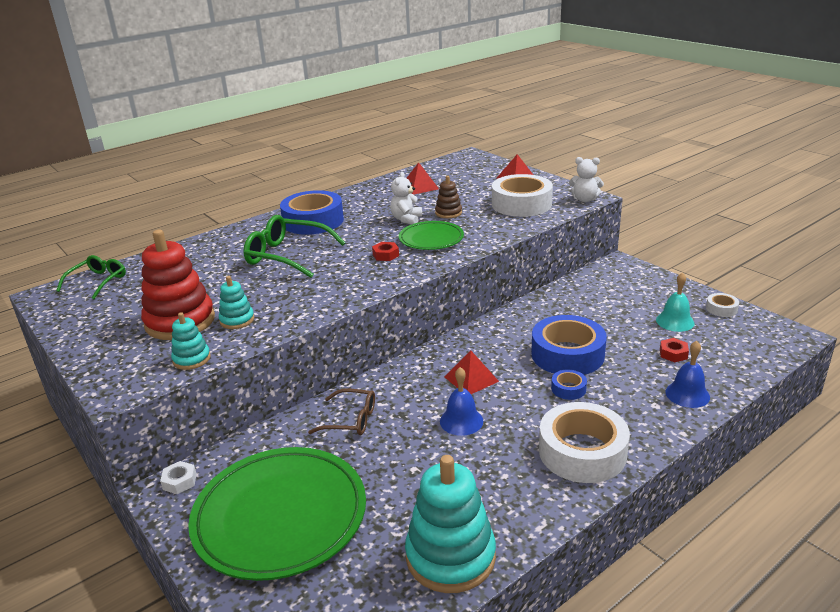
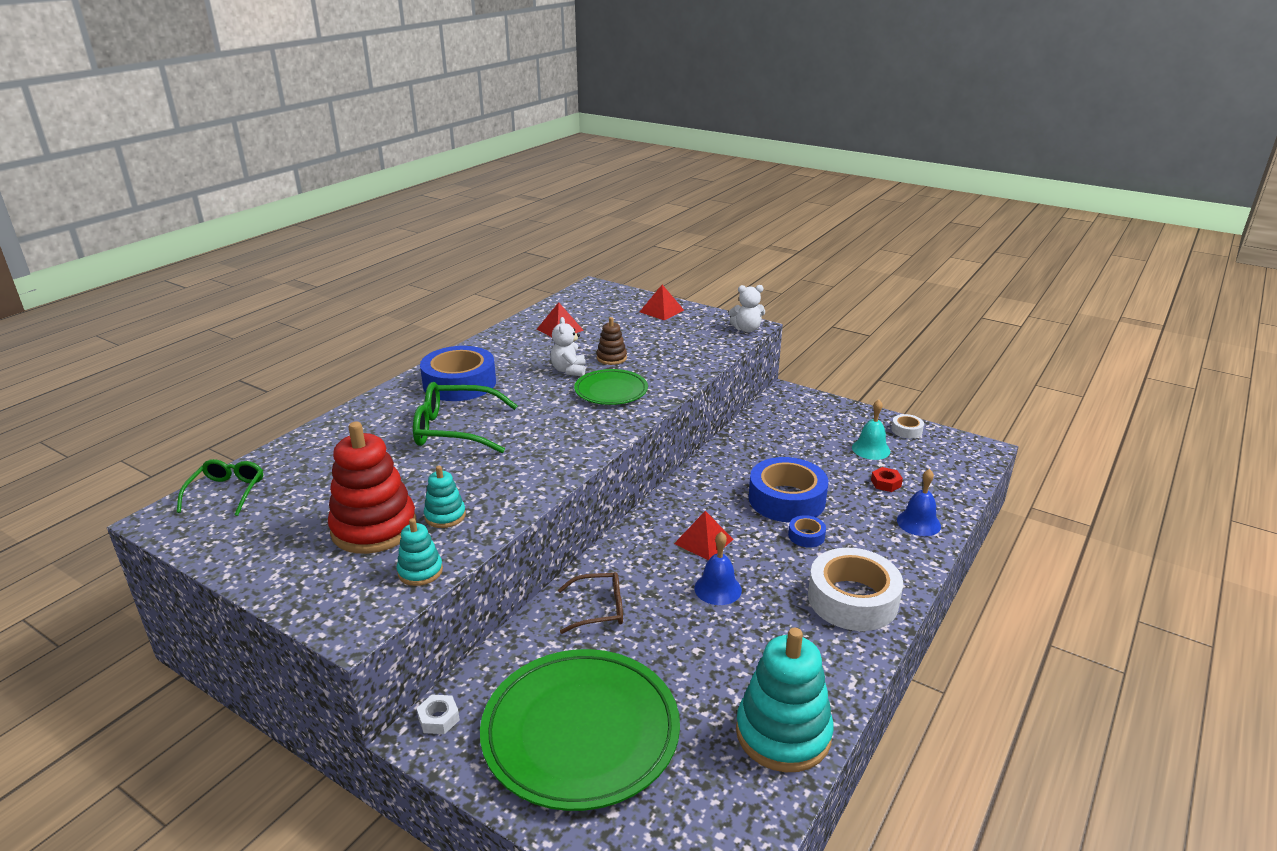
camera: 20 degrees left, 0 degrees up
red nut [372,242,399,261] -> none
white tape [492,174,553,217] -> none

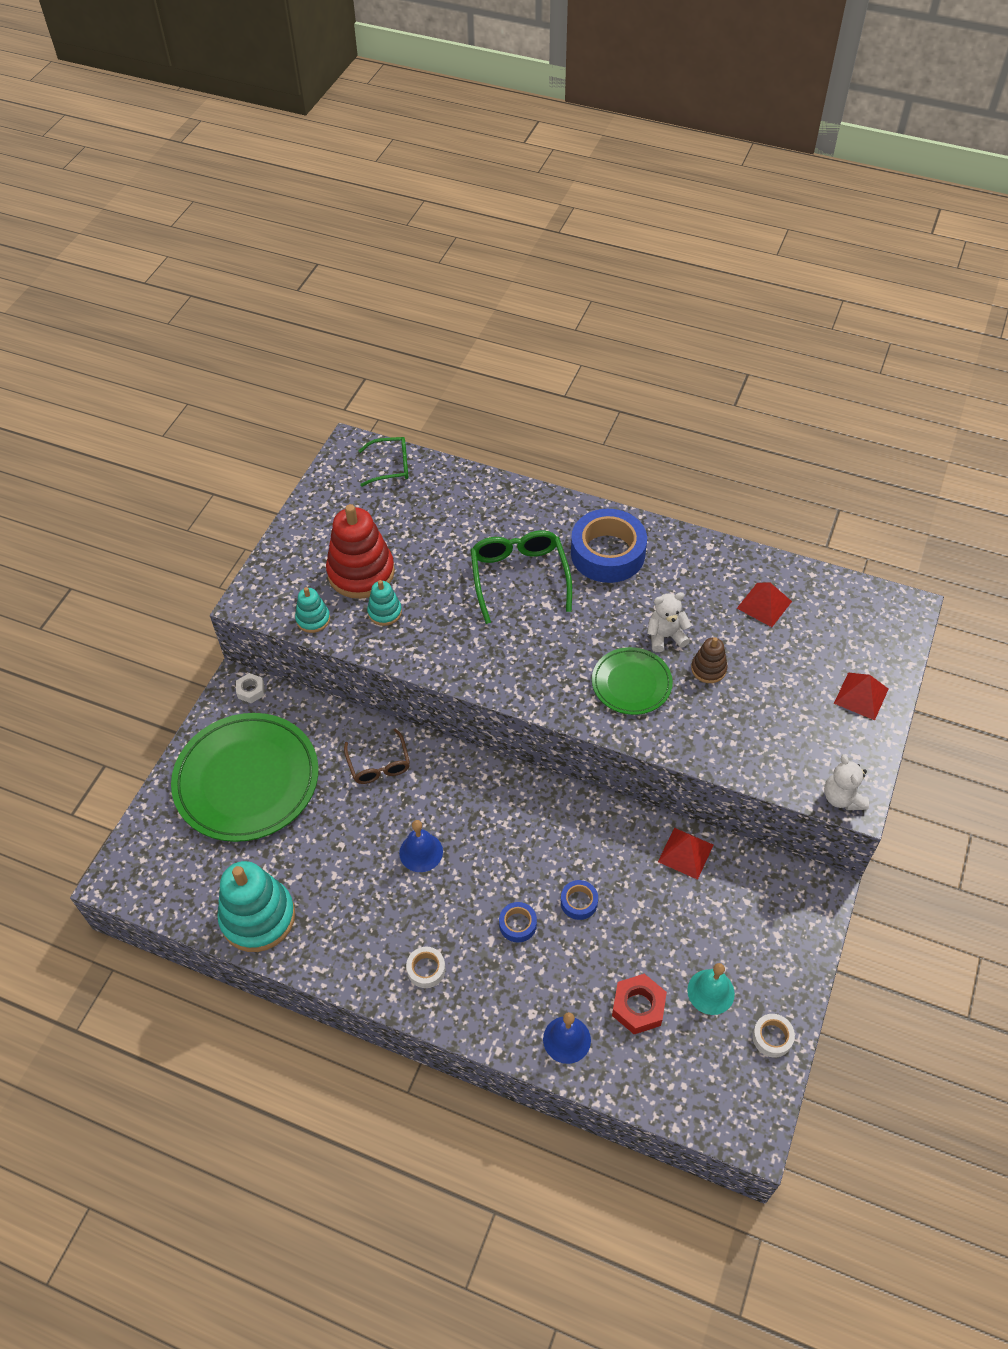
camera: 80 degrees right, 25 degrees up
red pyramid [674,511,734,560] -> red pyramid moved to [658,828,713,880]
blue tape [749,457,828,523] -> blue tape [561,880,598,920], size x0.45
white tape [808,548,903,631] -> white tape [406,947,446,988], size x0.45
red nut [871,467,903,492] -> red nut [612,974,667,1034], size x1.60

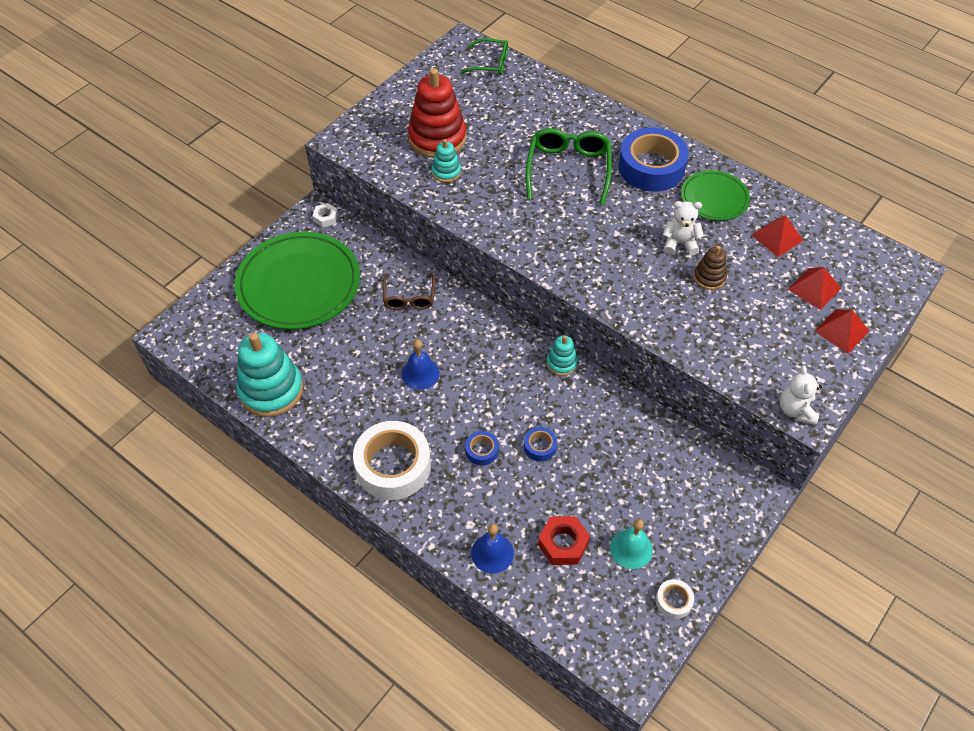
camera: 15 degrees right, 0 degrees up
turquoise stacking toy [295,587,330,633] -> turquoise stacking toy moved to [546,335,578,376]
white tape [406,947,446,988] -> white tape [353,421,431,500], size x2.24
green plate [592,647,673,715] -> green plate moved to [681,170,750,221]
red pyramid [658,828,713,880] -> red pyramid moved to [788,267,841,310]

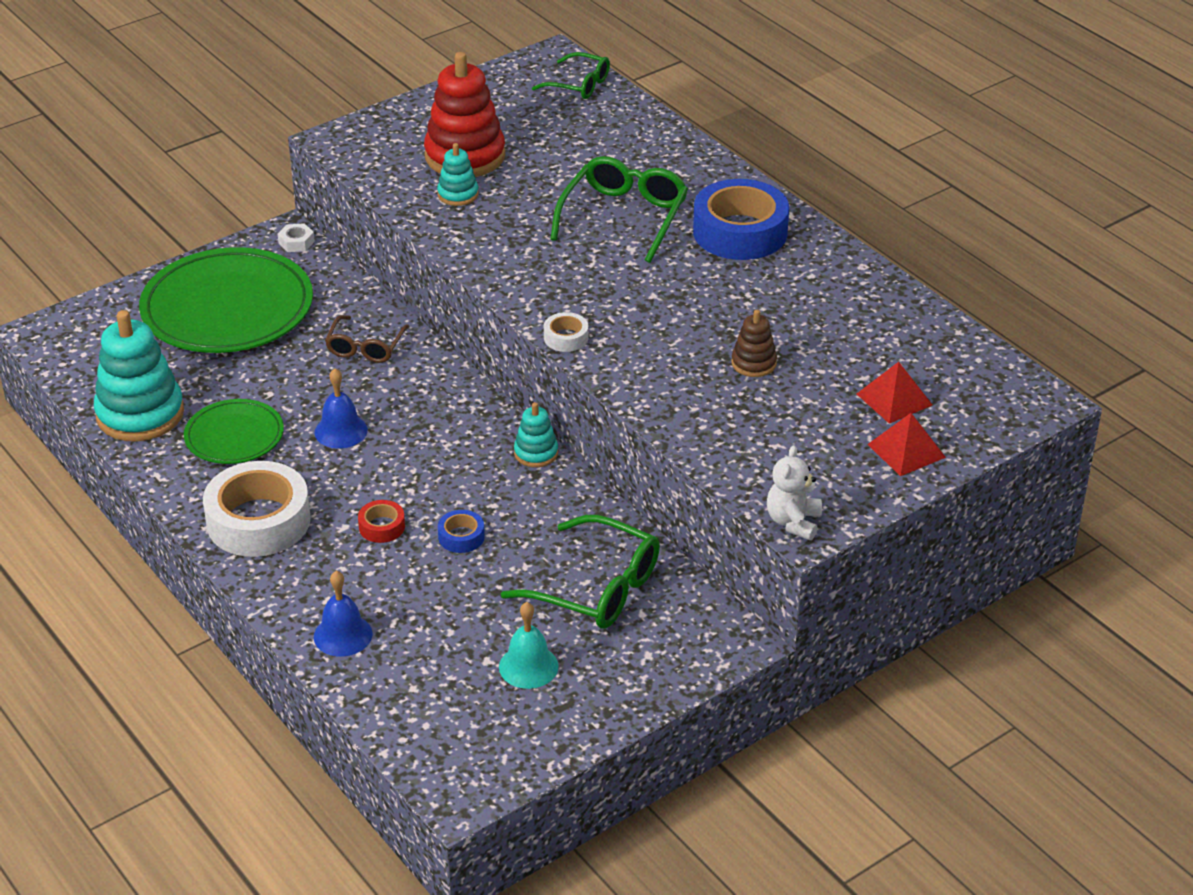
camera: 15 degrees right, 15 degrees down
blue tape [465,431,499,466] -> red tape [358,500,405,543]
red nut [538,516,590,565] -> none
white tape [656,579,694,619] -> white tape moved to [544,312,589,352]
white teddy bear [663,201,704,255] -> none
green plate [681,170,750,221] -> green plate moved to [184,399,284,464]
red pyramid [752,215,804,257] -> none
none -> green glasses [501,515,660,629]

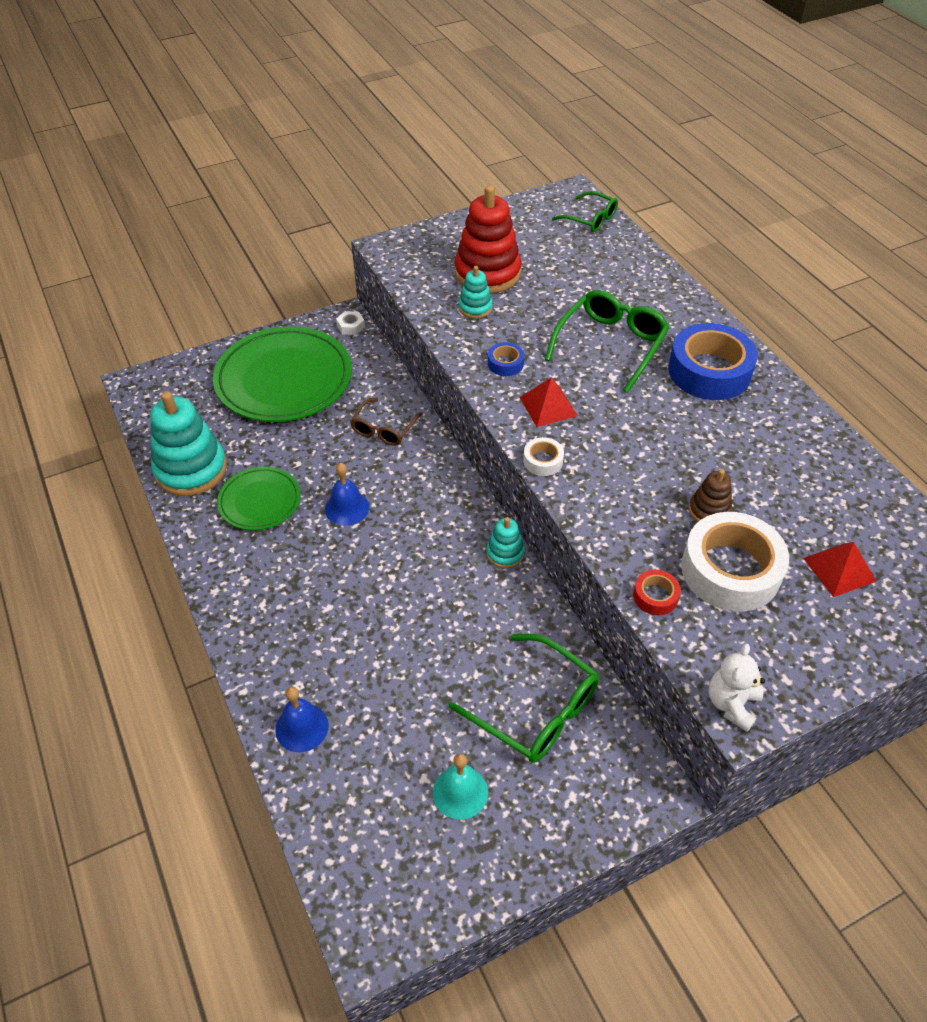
camera: 10 degrees right, 10 degrees up
white tape [203,461,311,557] -> white tape moved to [681,512,789,612]
red tape [358,500,405,543] -> red tape moved to [633,570,681,615]
blue tape [438,510,485,553] -> blue tape moved to [488,342,524,376]
red pyramid [867,413,946,476] -> red pyramid moved to [519,378,578,427]

